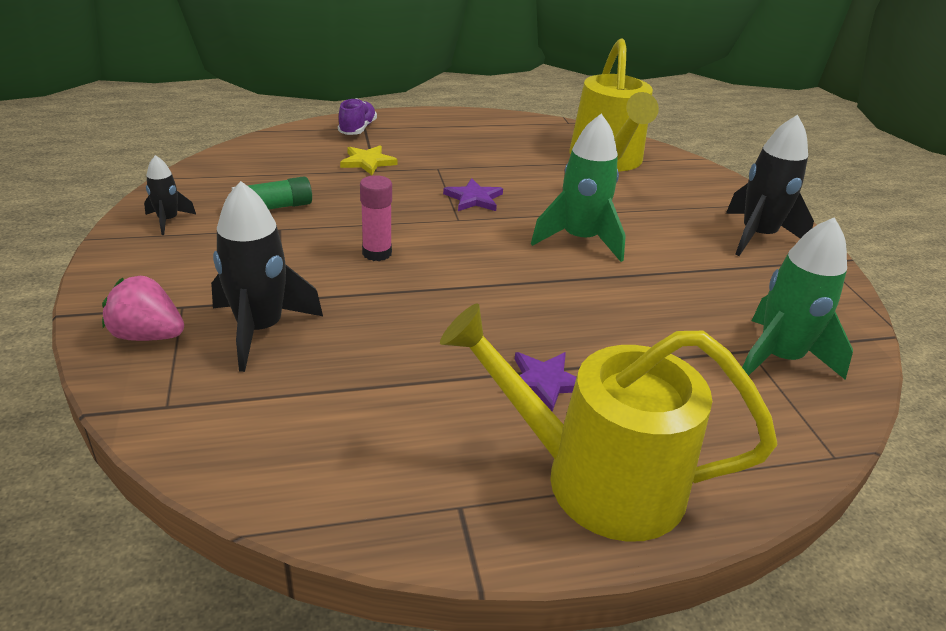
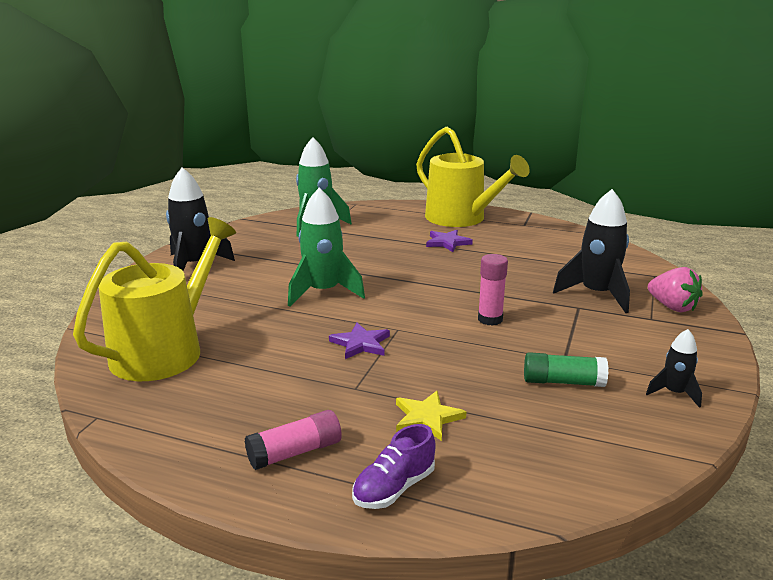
camera: 145 degrees left, 10 degrees down
none -> pink glue stick [245,410,342,470]

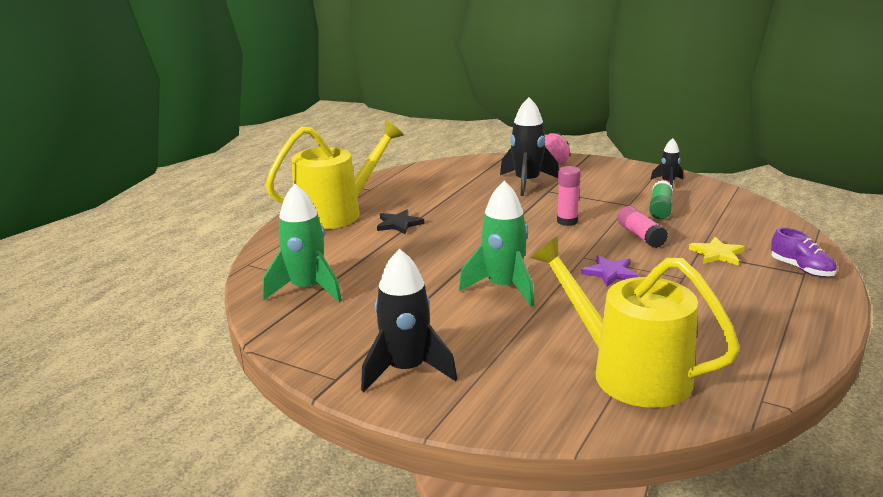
camera: 80 degrees left, 0 degrees up
pink glue stick [245,410,342,470] -> pink glue stick moved to [617,206,668,248]
purple star [426,230,473,252] -> black star [377,209,424,234]

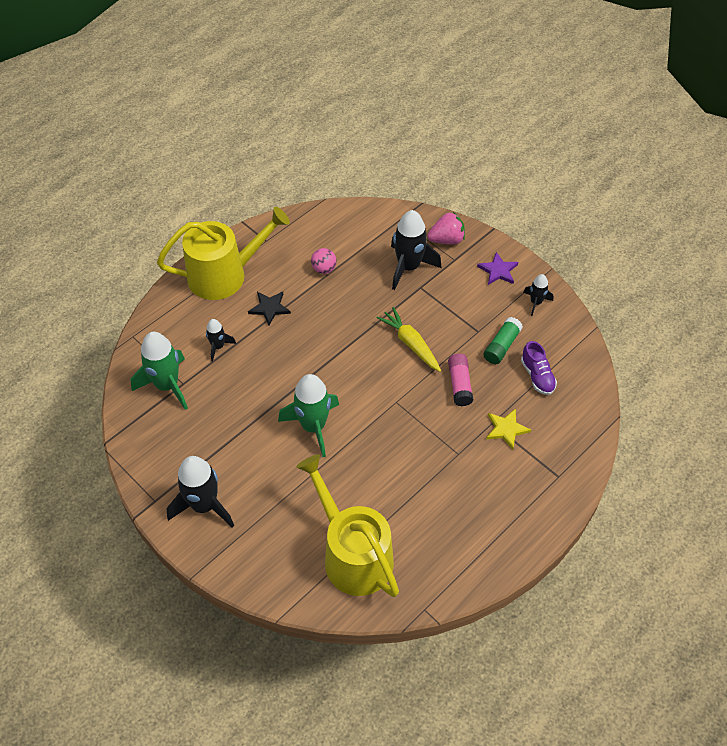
camera: 15 degrees right, 30 degrees up
pink glue stick [557,166,581,226] -> yellow carrot [376,307,441,372]
purple star [581,255,638,287] -> purple star moved to [477,252,518,285]
purple shoe [771,228,837,277] -> purple shoe moved to [521,341,557,395]
none -> black rocket [206,319,236,361]
none -> pink ball [311,248,337,274]

